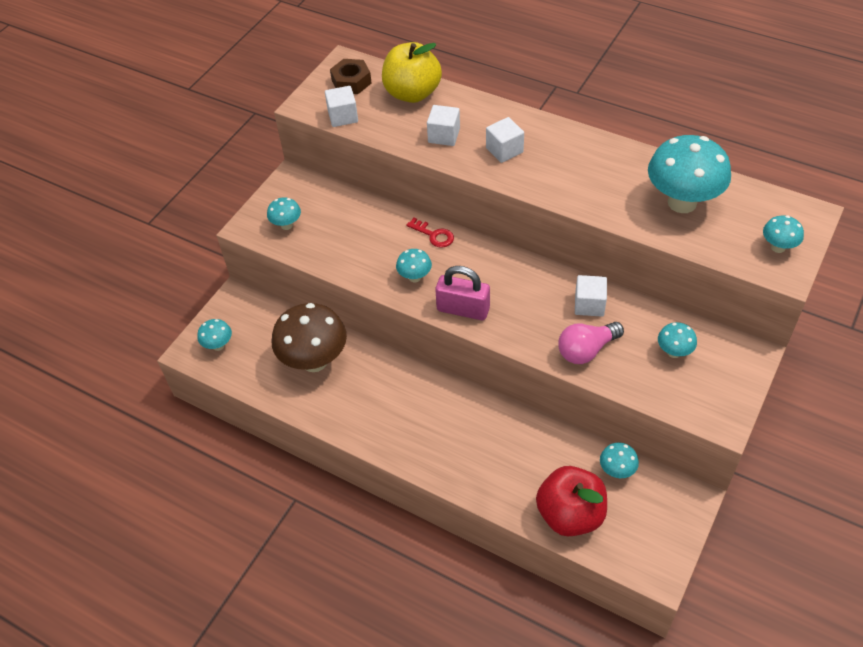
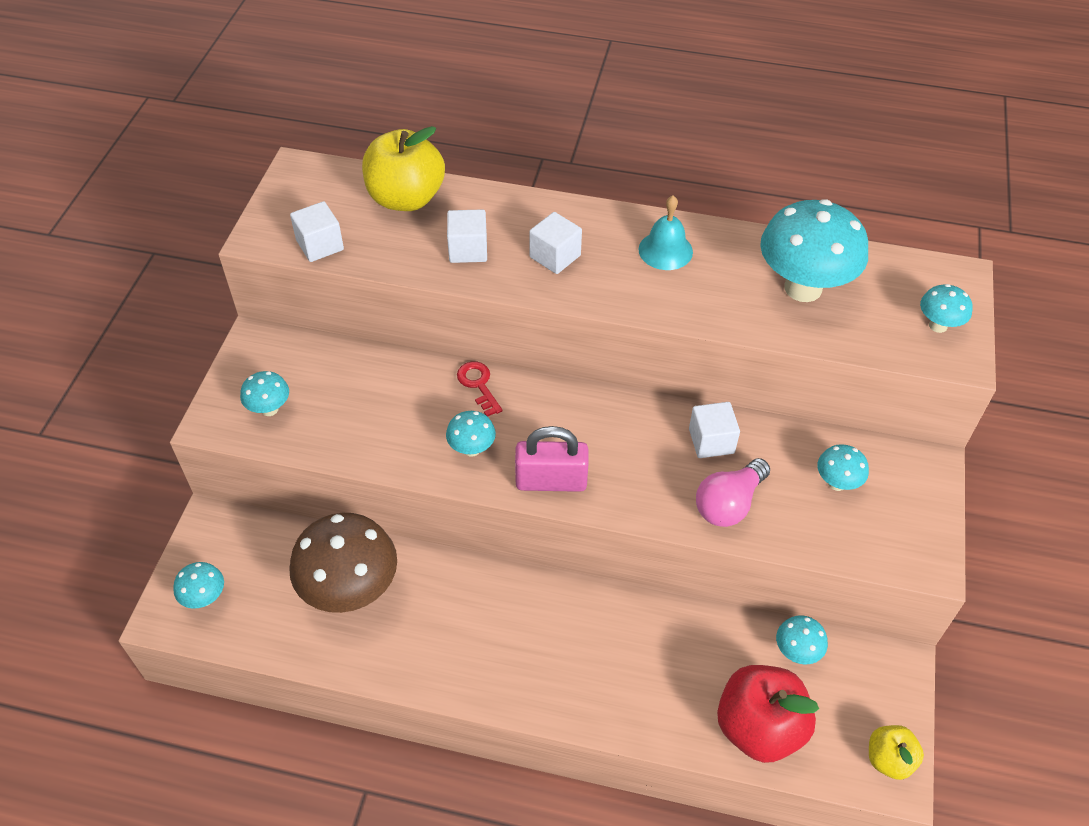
camera: 20 degrees left, 0 degrees up
brown nut [330,59,371,94] -> none
red key [406,218,454,248] -> red key turned 135 degrees counterclockwise [457,361,503,417]
none -> turquoise bell [639,196,693,270]
none -> yellow apple [869,725,924,780]

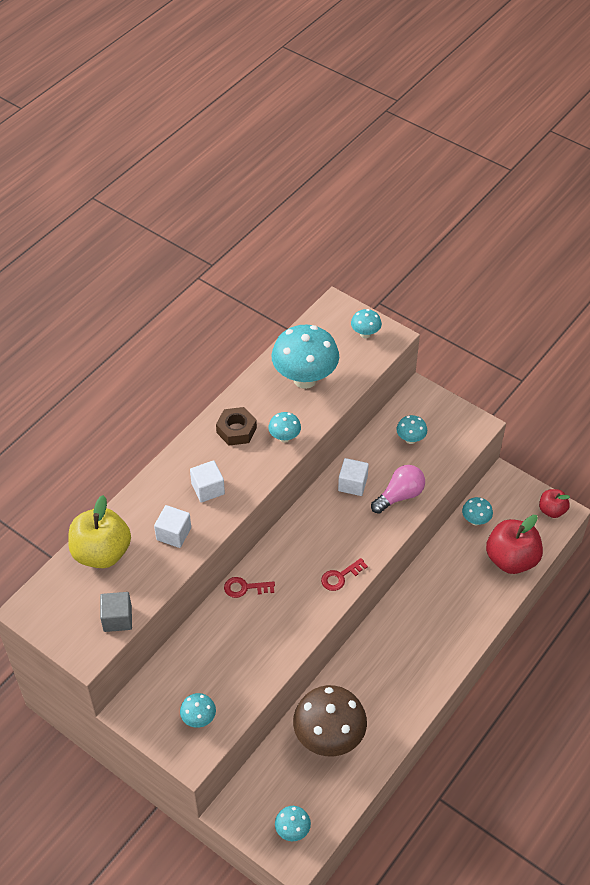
camera: 65 degrees left, 0 degrees up
white cube [290,201,344,262] -> grey cube [100,592,132,632]
turquoise mushroom [446,411,496,457] -> turquoise mushroom moved to [268,412,301,443]
pink padlock [515,426,589,492] -> red key [321,558,368,591]
turquoise bell [639,196,693,270] -> brown nut [216,407,257,445]
pink light bulb [696,458,770,527] -> pink light bulb turned 105 degrees counterclockwise [371,465,425,514]
yellow apple [869,725,924,780] -> red apple [539,489,570,518]

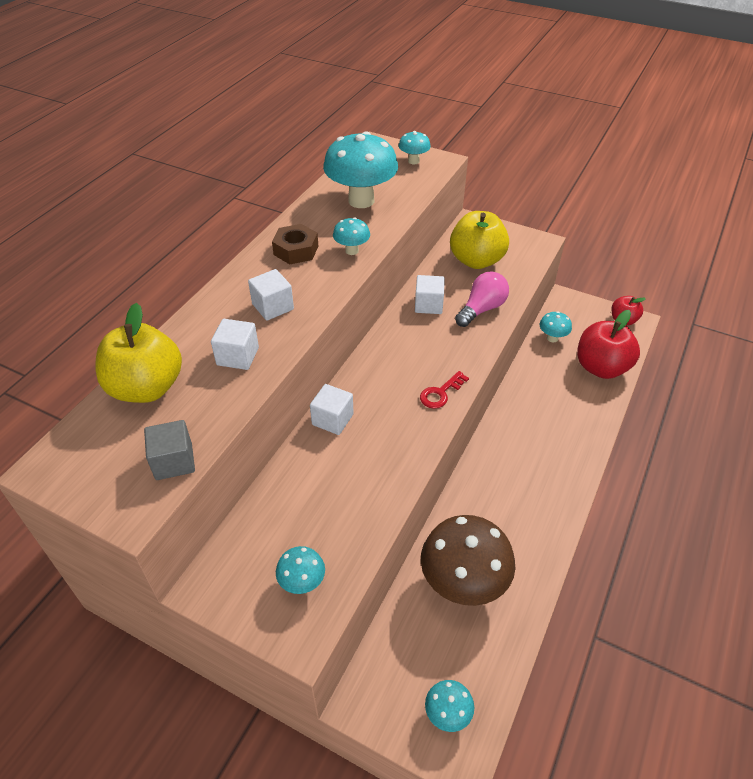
camera: 10 degrees left, 5 degrees down
red key [224,577,275,598] -> white cube [310,384,354,435]
turquoise mushroom [396,415,427,444] -> yellow apple [450,211,509,269]

